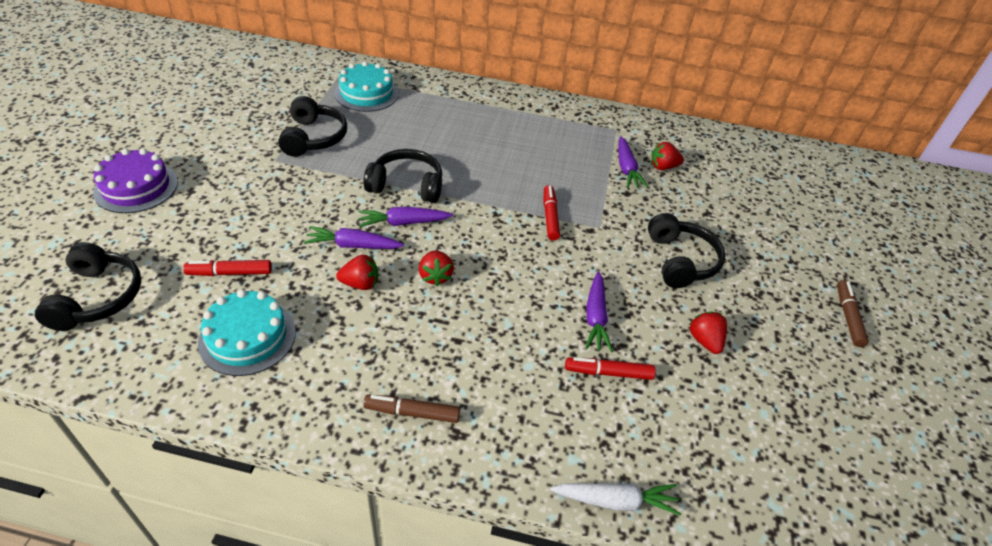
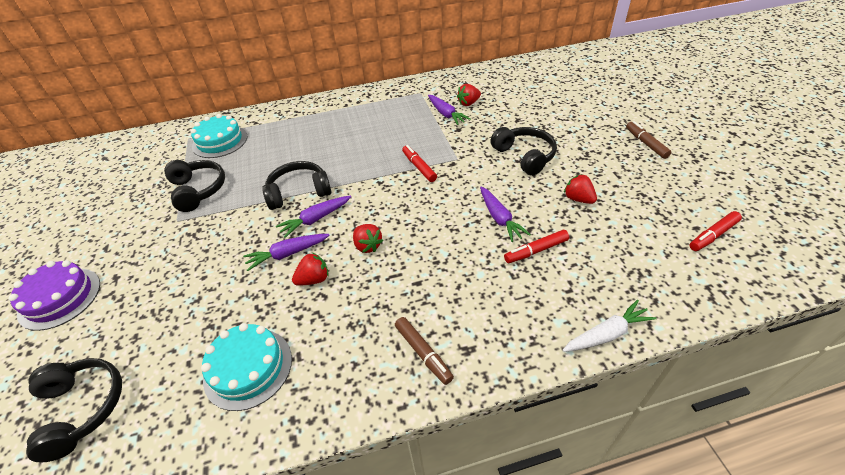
camera: 20 degrees left, 0 degrees up
red marker [183,260,272,276] -> red marker moved to [689,211,742,251]
brown marker [363,394,460,423] -> brown marker turned 105 degrees counterclockwise [395,317,454,385]

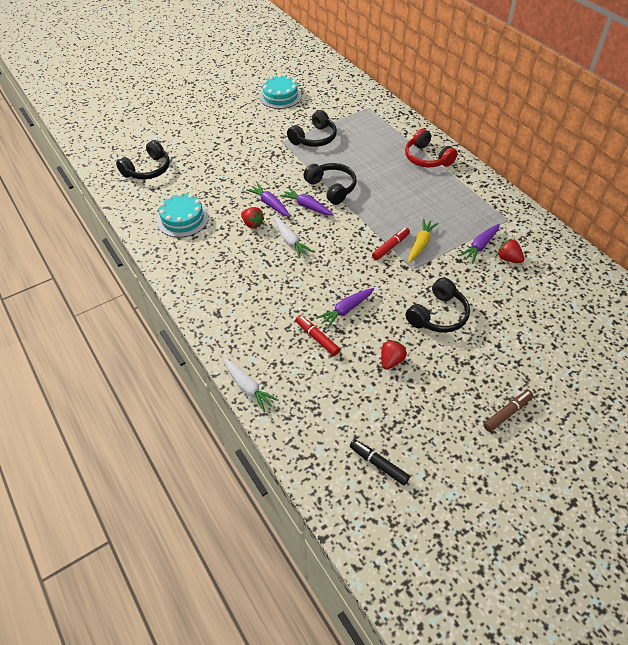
camera: 70 degrees right, 5 degrees up
purple cake [8,260,100,331] -> none
turquoise cake [191,114,248,158] -> turquoise cake moved to [259,74,302,109]
red strawberry [353,224,383,253] -> white carrot [274,217,313,258]
brown marker [395,317,454,385] -> none
red marker [689,211,742,251] -> black marker [350,439,410,485]
none -> red headphones [405,129,457,167]
none -> yellow carrot [408,219,438,263]

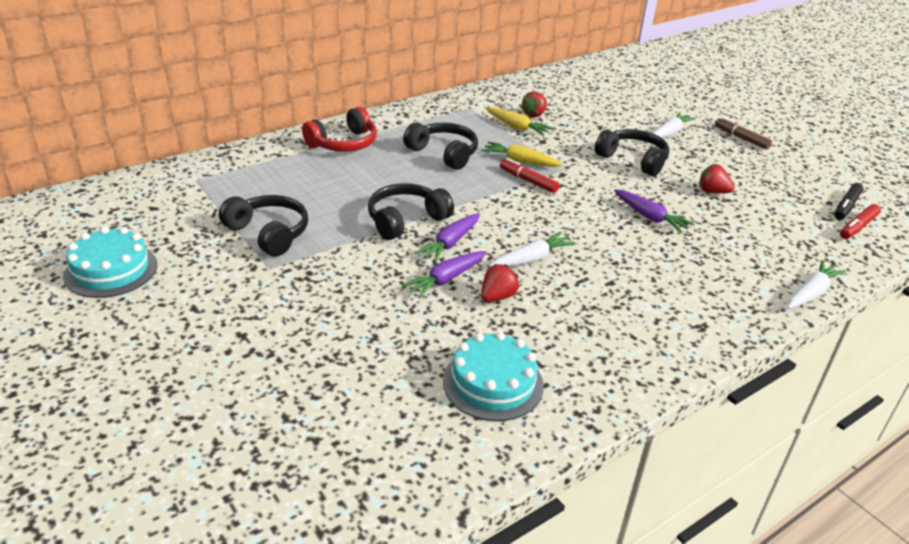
camera: 95 degrees left, 15 degrees down
black headphones [116,140,170,180] -> black headphones moved to [403,122,478,170]
red marker [296,315,340,356] -> red marker moved to [840,204,881,239]
purple carrot [459,224,500,263] -> yellow carrot [486,107,554,136]
none -> white carrot [653,112,696,138]

